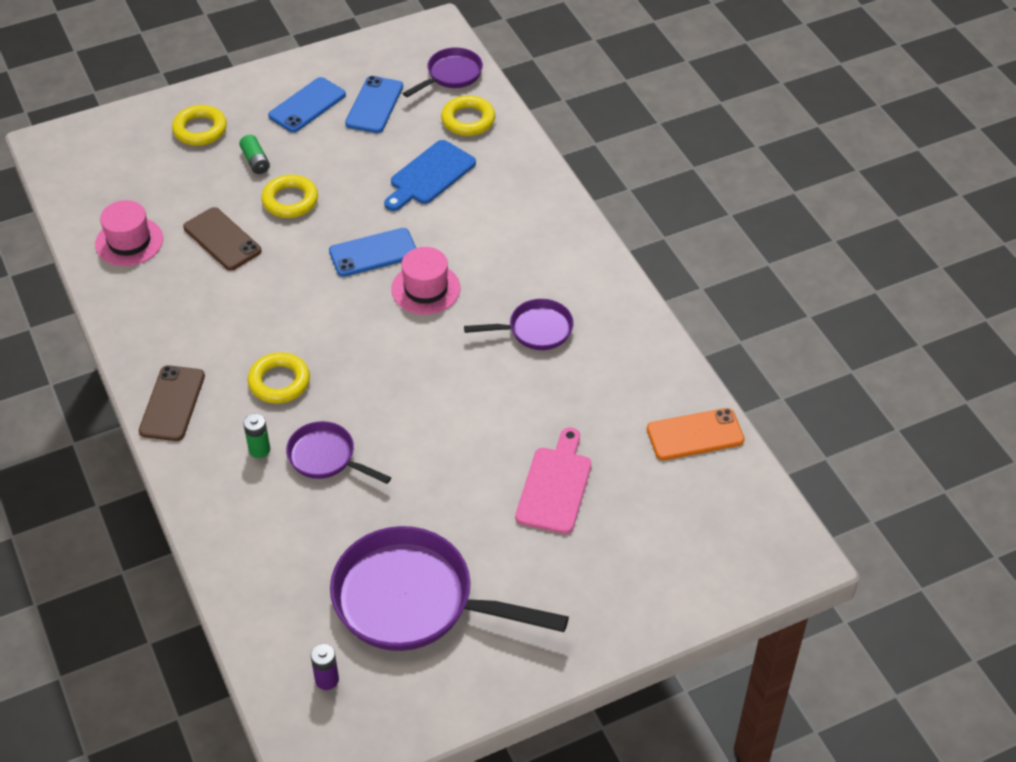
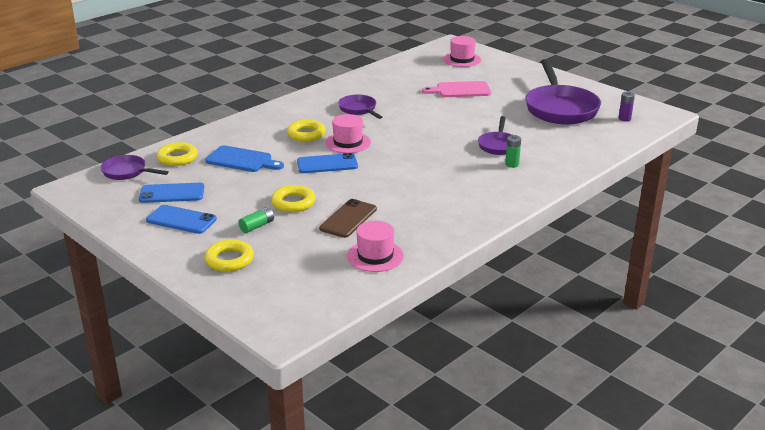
camera: 110 degrees left, 20 degrees down
brown phone [139,365,205,441] -> none
yellow ring [248,352,310,404] -> yellow ring moved to [287,120,326,141]
blue phone [329,228,416,277] -> blue phone turned 60 degrees counterclockwise [297,153,358,173]
orange phone [647,408,745,460] -> none
none -> pink hat [443,36,481,67]

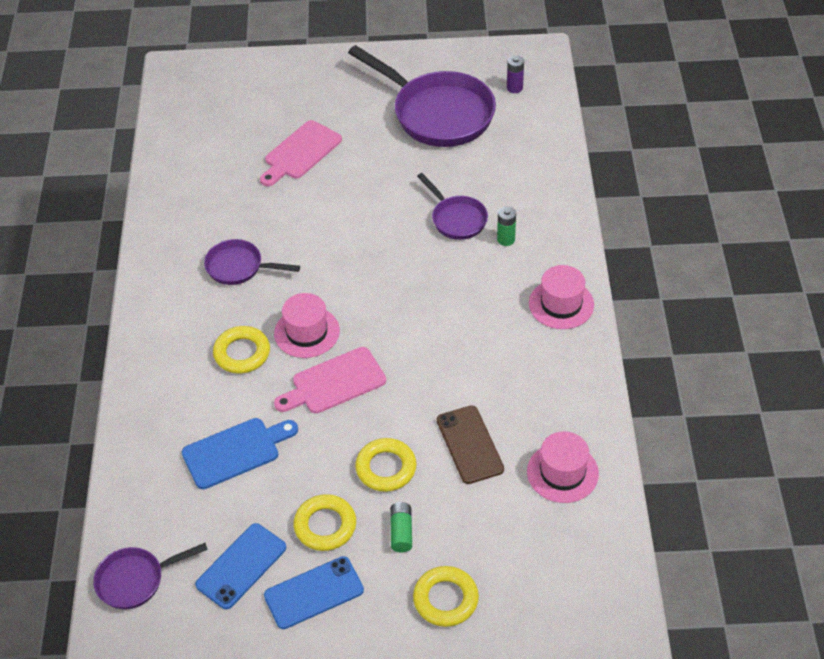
camera: 45 degrees left, 20 degrees up
yellow ring [157,142,198,166] -> yellow ring moved to [294,494,356,551]
blue phone [297,153,358,173] -> pink cutting board [274,347,386,413]
pink hat [443,36,481,67] -> pink hat moved to [529,265,594,329]

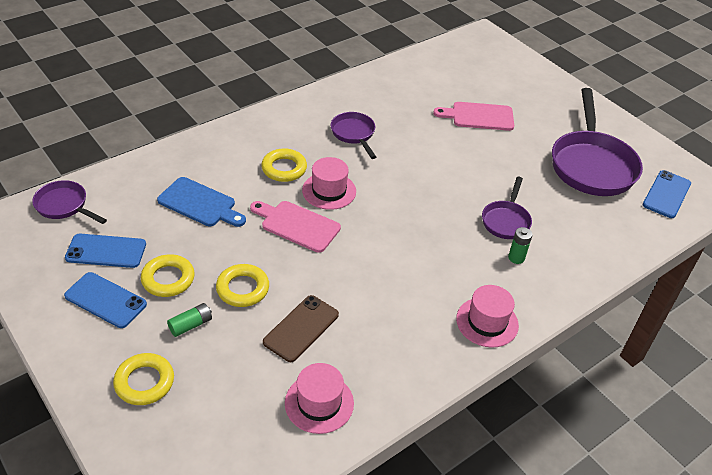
camera: 50 degrees right, 5 degrees down
purple battery [507,55,524,93] -> blue phone [643,170,691,218]

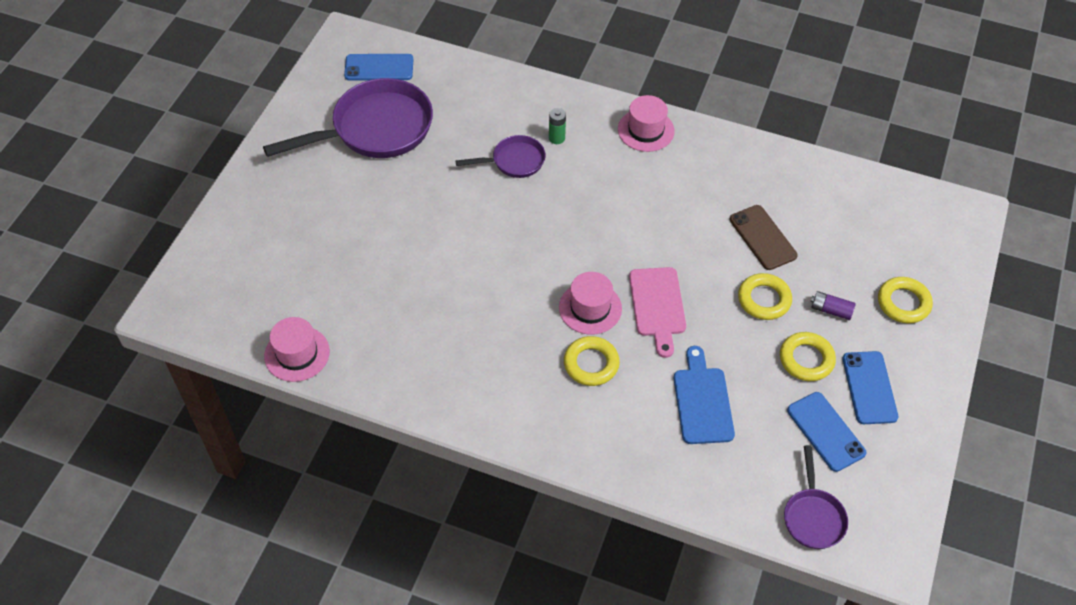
camera: 120 degrees left, 10 degrees up
green battery [167,303,212,337] -> purple battery [810,291,856,320]
brown phone [263,295,339,362] -> brown phone turned 60 degrees clockwise [730,205,798,270]
pink hat [285,363,354,434] -> pink hat moved to [264,317,330,382]
purple pan [331,112,376,159] -> none
pink cutting board [433,102,514,131] -> none

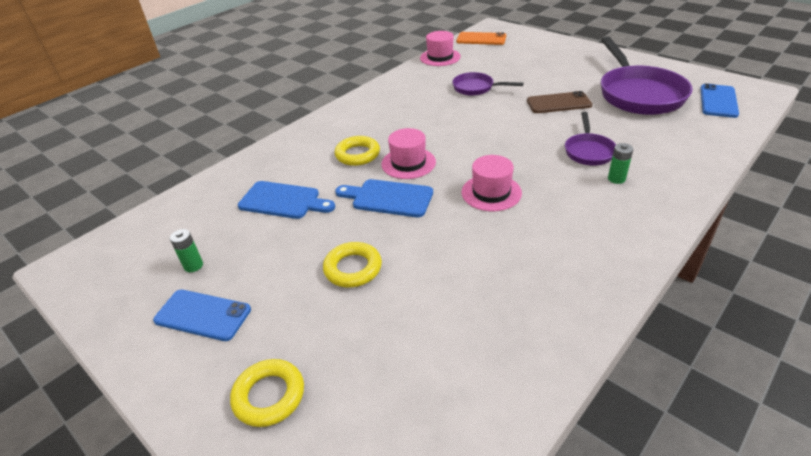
camera: 115 degrees right, 15 degrees down
pink hat [618,95,675,152] -> pink hat moved to [462,155,522,211]
pink cutting board [629,267,686,358] -> blue cutting board [335,179,433,217]
brown phone [730,205,798,270] -> brown phone moved to [527,91,592,113]
yellow ring [780,332,836,381] -> none
purple pan [784,445,848,549] -> purple pan moved to [452,72,523,96]
blue phone [787,392,866,472] -> green battery [170,229,203,272]
purple battery [810,291,856,320] -> none
none -> orange phone [457,32,506,45]

